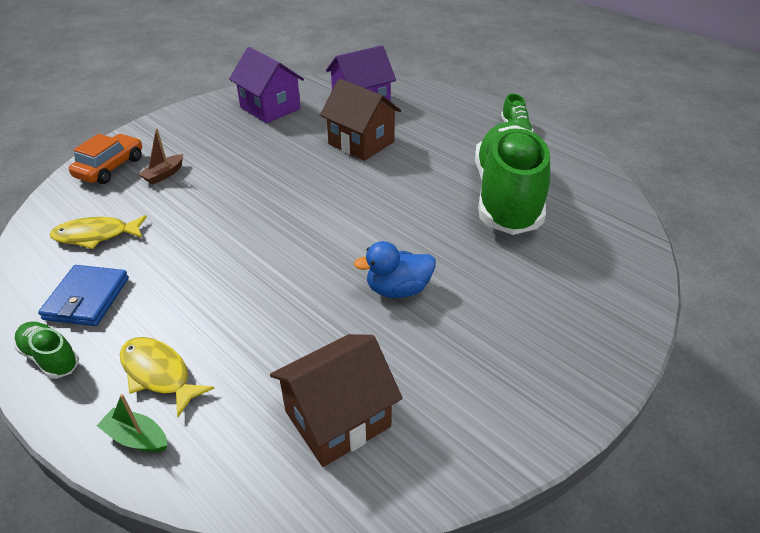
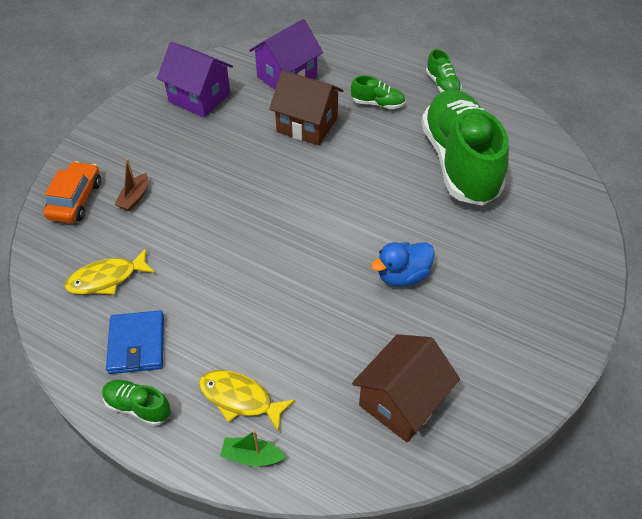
camera: 15 degrees left, 10 degrees up
none -> green shoe [351,75,405,109]

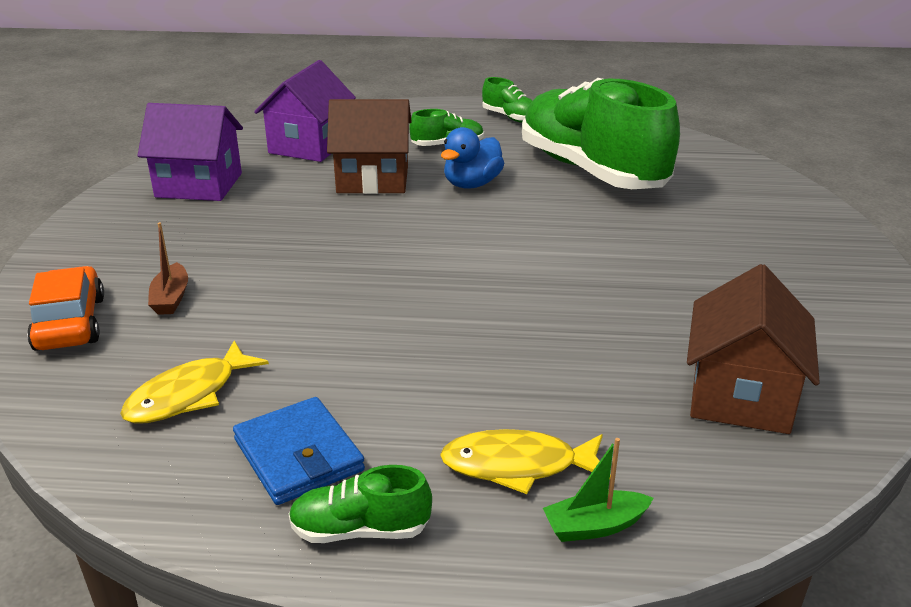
camera: 25 degrees left, 20 degrees down
blue duck [371,242,435,287] -> blue duck moved to [441,127,504,189]

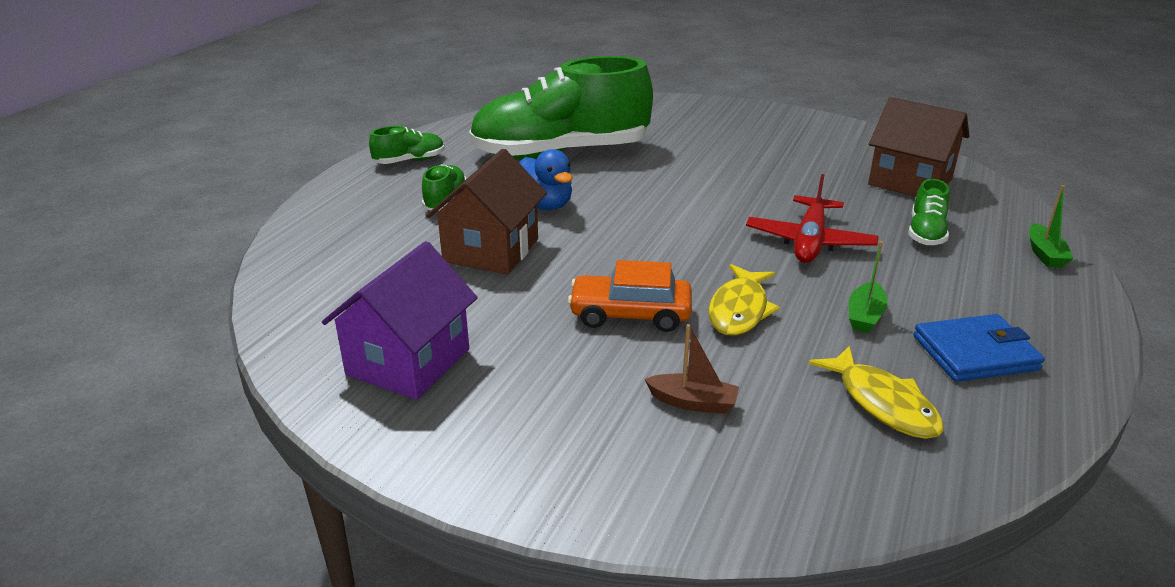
camera: 70 degrees left, 0 degrees up
orange car [27,266,104,351] -> orange car moved to [568,260,692,332]
purple house [254,60,356,162] -> none
green shoe [288,465,432,543] -> green shoe moved to [908,179,949,246]
yellow fish [440,429,611,494] -> yellow fish moved to [709,264,780,336]
none -> red plane [746,174,878,263]
none -> green boat [849,241,888,333]

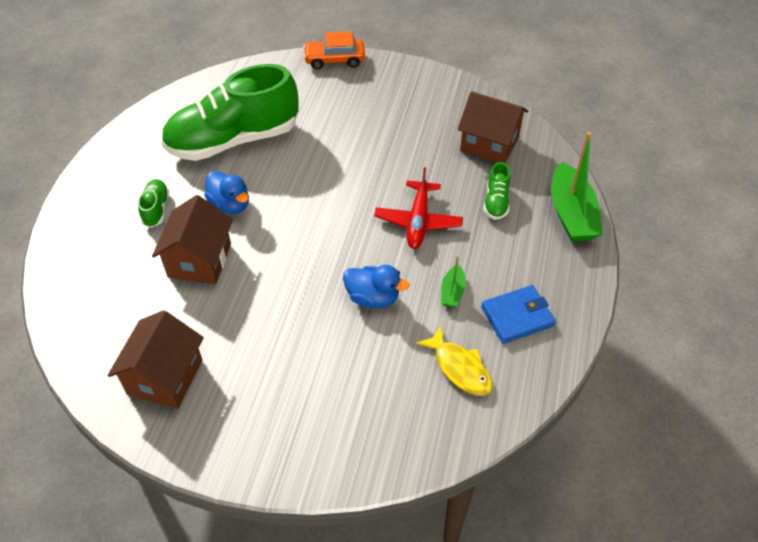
camera: 10 degrees left, 20 degrees up
purple house [322,241,478,400] -> brown house [108,310,204,409]
green shoe [369,126,445,164] -> none
orange car [568,260,692,332] -> orange car moved to [303,31,365,69]
brown boat [644,324,739,414] -> none
yellow fish [709,264,780,336] -> blue duck [343,265,409,308]
green boat [1029,185,1074,268] -> green boat [551,132,603,242], size x2.06

